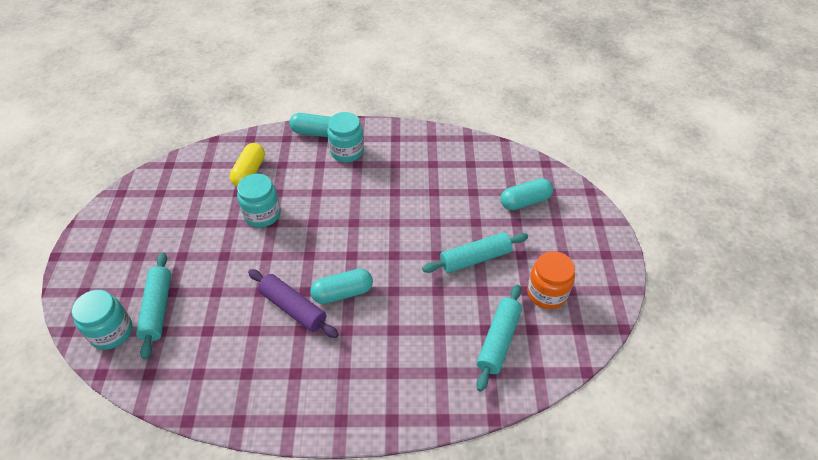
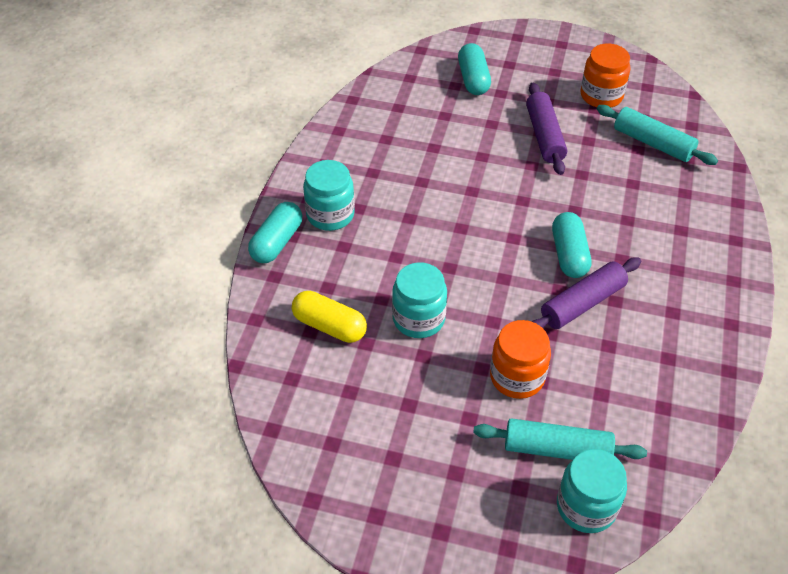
camera: 75 degrees left, 0 degrees up
turquoise rolling pin [422,232,528,273] -> purple rolling pin [526,83,567,175]
none -> orange jar [490,320,551,399]

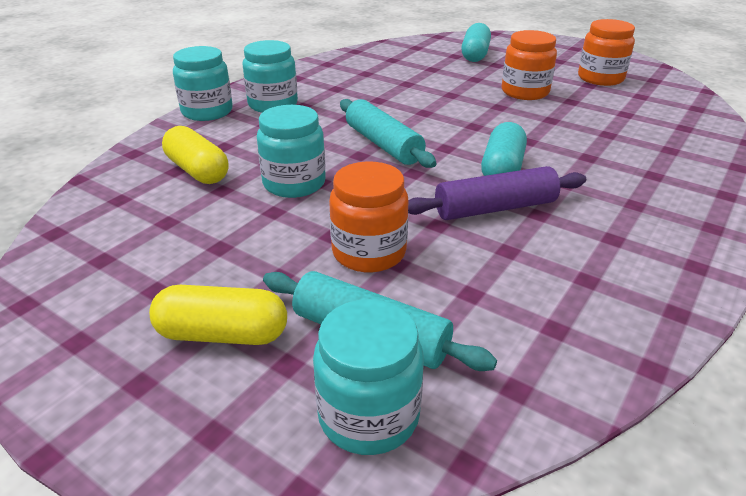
camera: 20 degrees right, 15 degrees down
turquoise capsule [248,202,302,263] -> turquoise jar [173,46,233,121]
purple rolling pin [526,83,567,175] -> orange jar [502,30,557,100]
turquoise rolling pin [597,105,718,165] -> turquoise rolling pin moved to [340,99,437,168]
none -> yellow capsule [149,285,287,345]

